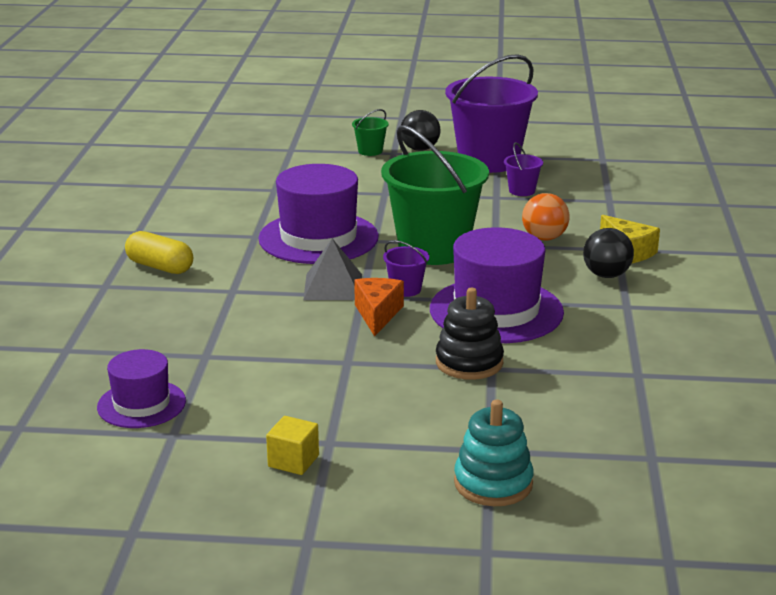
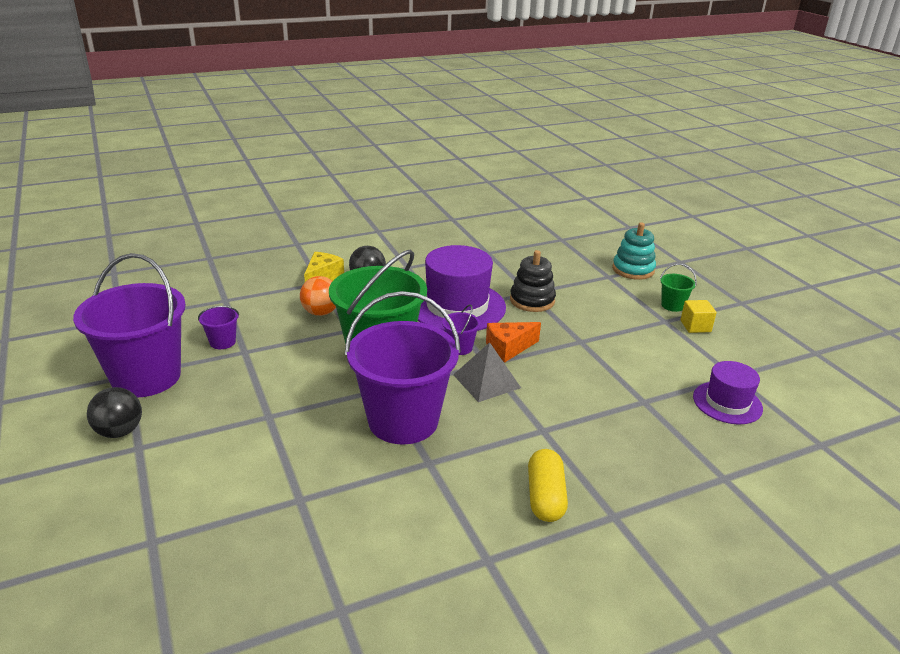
camera: 120 degrees left, 5 degrees up
purple hat [258,164,378,264] -> purple bucket [345,291,461,444]
green bucket [352,109,389,156] -> green bucket moved to [660,264,697,312]

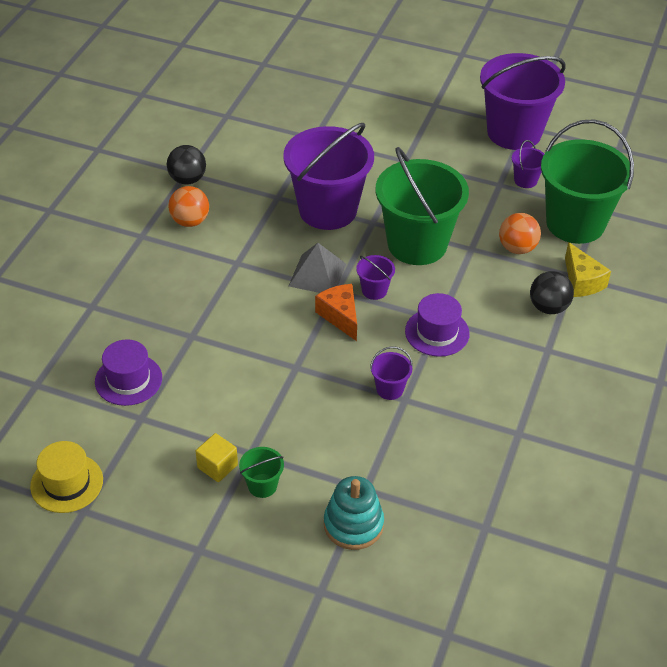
camera: 135 degrees right, 15 degrees up
black ball [87,387,142,438] -> black ball moved to [167,145,206,185]
purple hat [418,245,506,331] -> purple hat [405,293,470,357], size x0.58
orange cheese [486,322,541,363] -> orange cheese turned 45 degrees counterclockwise [315,284,357,341]
black stacking toy [510,250,556,312] -> purple bucket [370,346,413,400]
yellow capsule [528,449,568,522] -> orange ball [168,186,209,227]
none -> yellow hat [30,441,103,513]
none -> green bucket [541,119,634,244]

